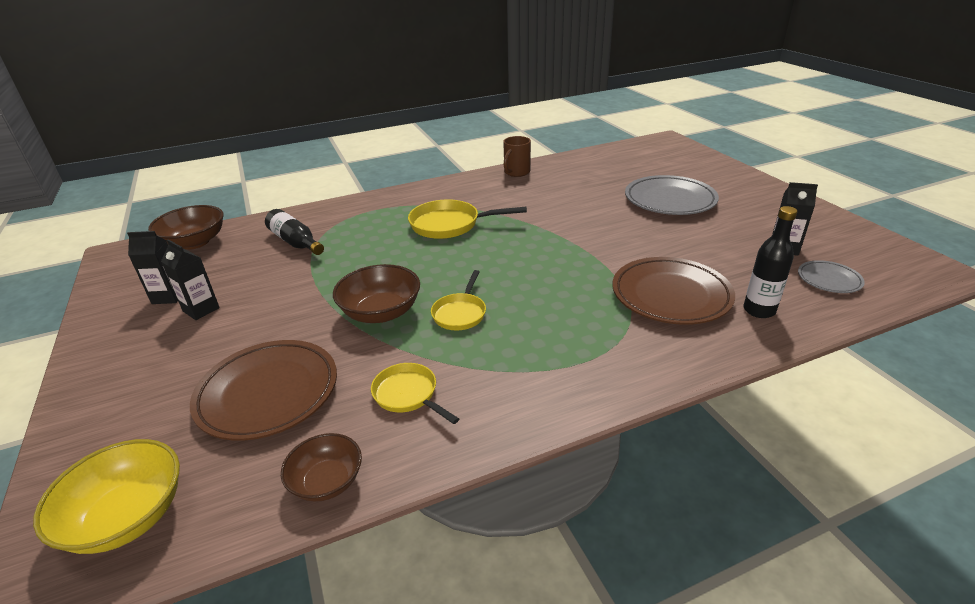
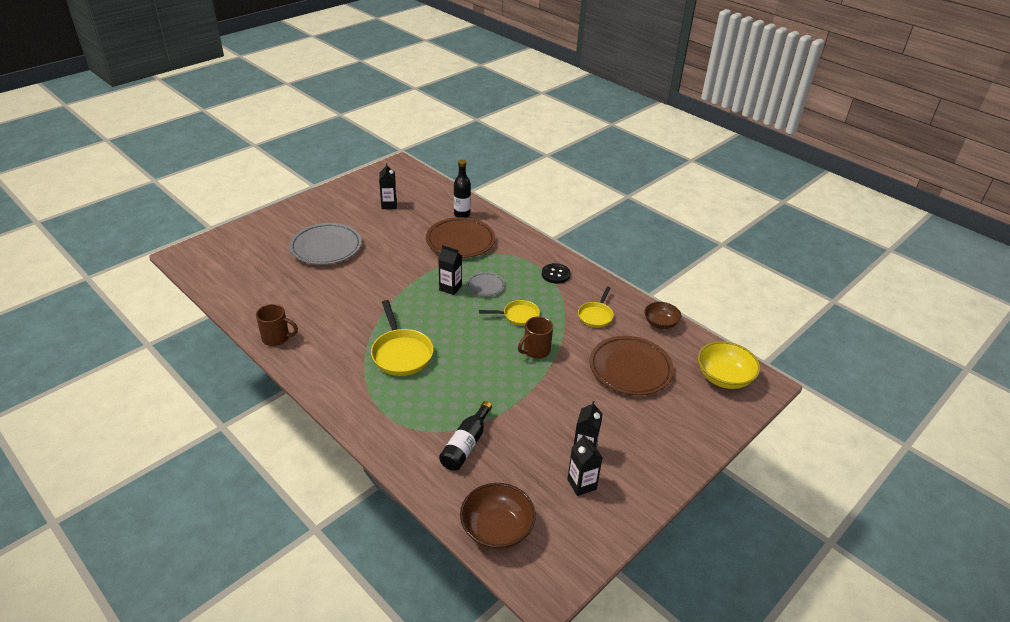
camera: 115 degrees left, 5 degrees up
brown bowl [333,264,420,323] -> brown mug [518,316,553,359]
grey plate [798,260,865,293] -> grey plate moved to [467,272,505,296]
none -> black carton [438,245,462,295]
none -> black button [542,263,571,284]

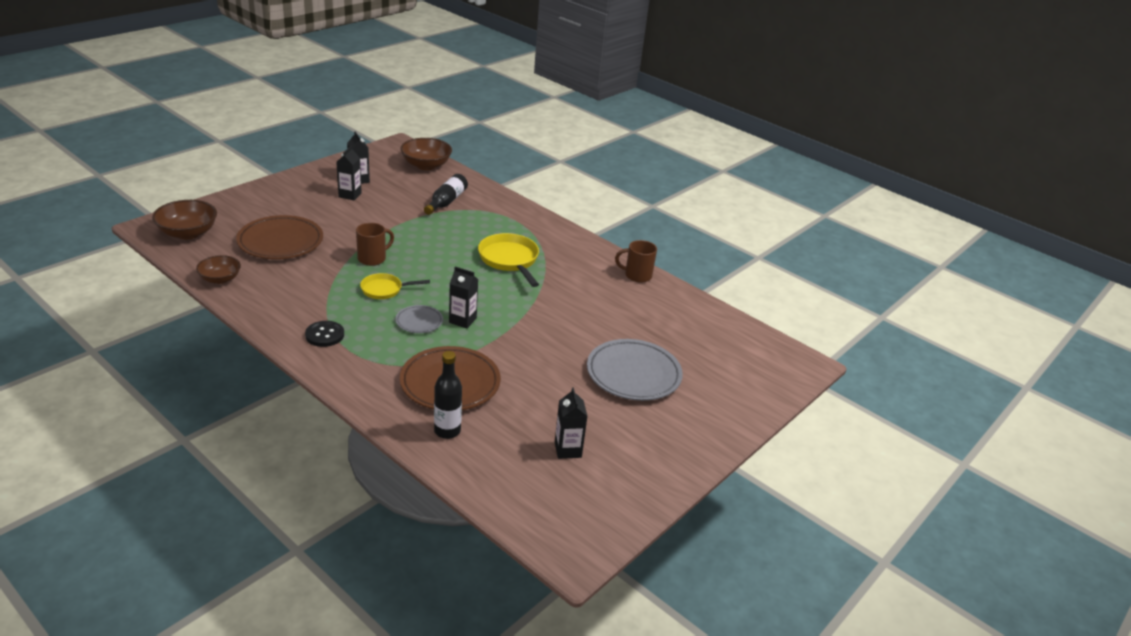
camera: 175 degrees right, 5 degrees down
yellow pan [578,287,614,328] -> none
yellow bowl [698,341,760,389] -> brown bowl [152,200,217,239]

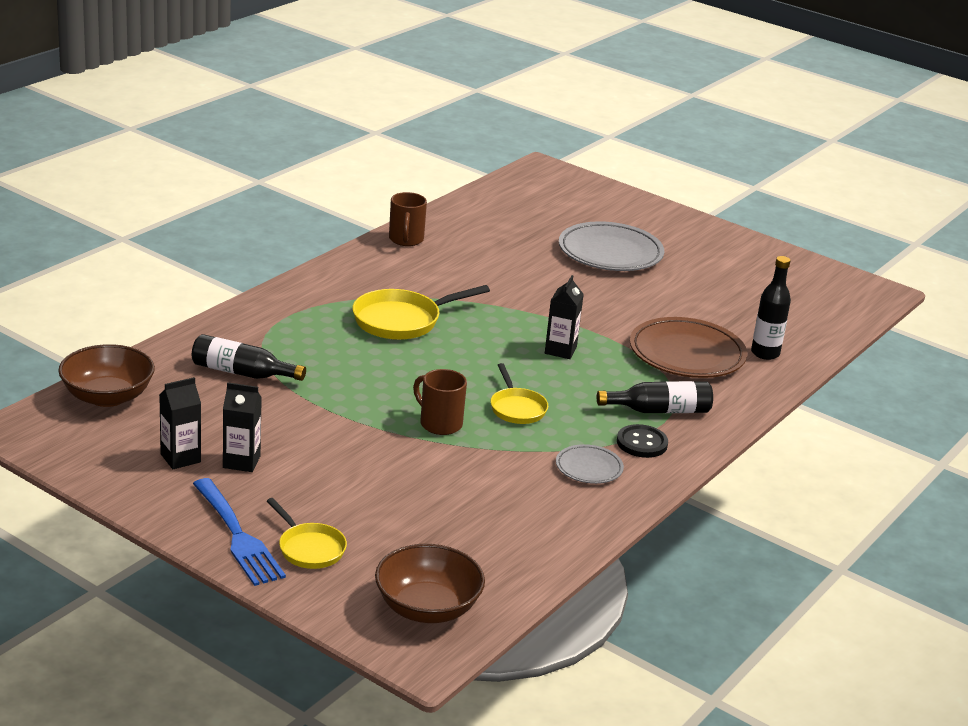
camera: 95 degrees left, 5 degrees down
brown bowl [196,255,241,284] -> none
brown plate [236,215,323,259] -> none
grey plate [395,305,443,333] -> grey plate moved to [556,444,624,484]
black carton [555,387,588,459] -> none
none -> blue fork [193,478,286,586]
none -> yellow pan [267,498,347,569]
none -> black bottle [597,381,713,413]

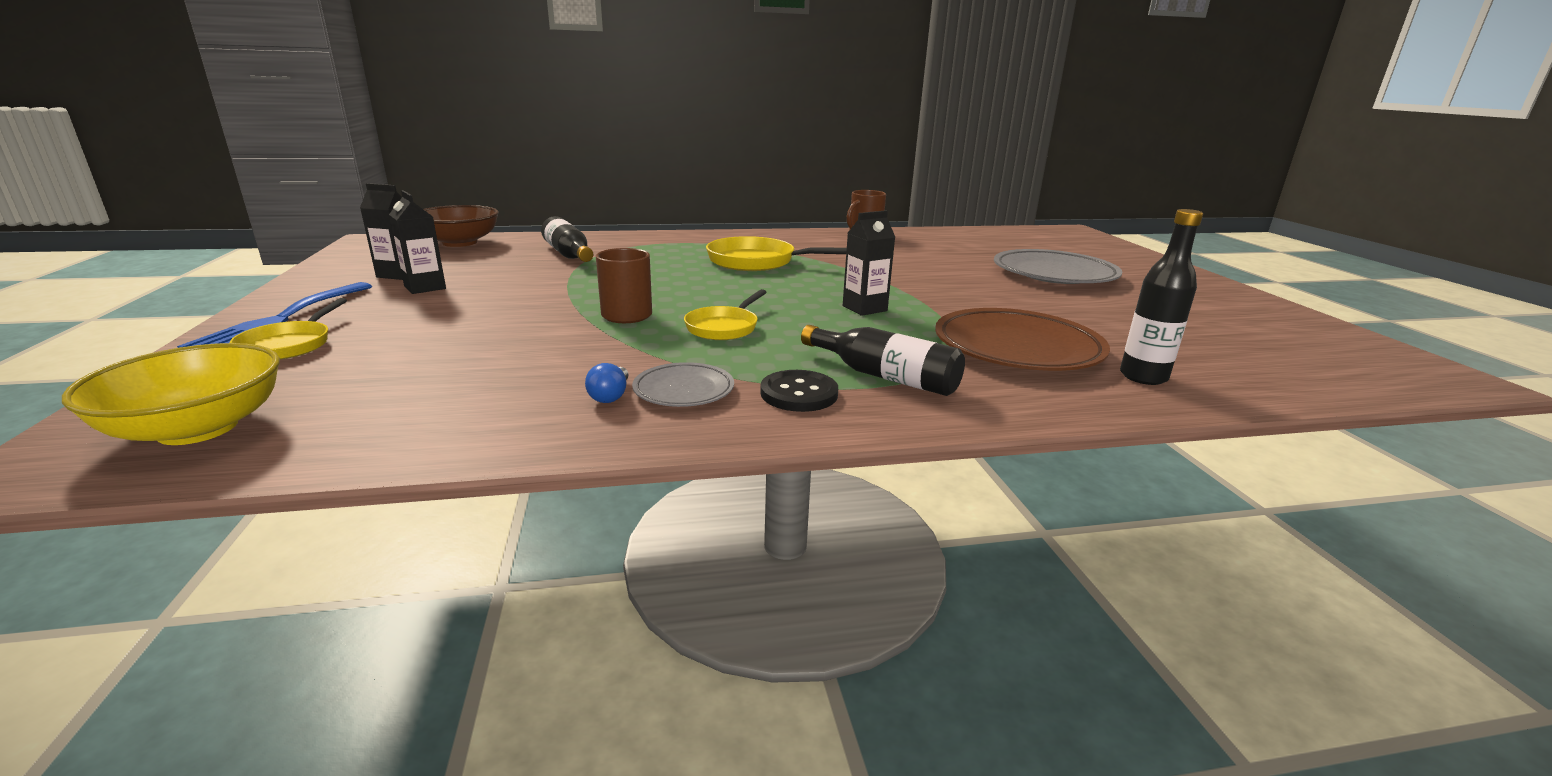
camera: 45 degrees right, 5 degrees down
brown bowl [375,544,485,623] -> yellow bowl [62,343,280,445]
none -> blue light bulb [585,363,629,403]

